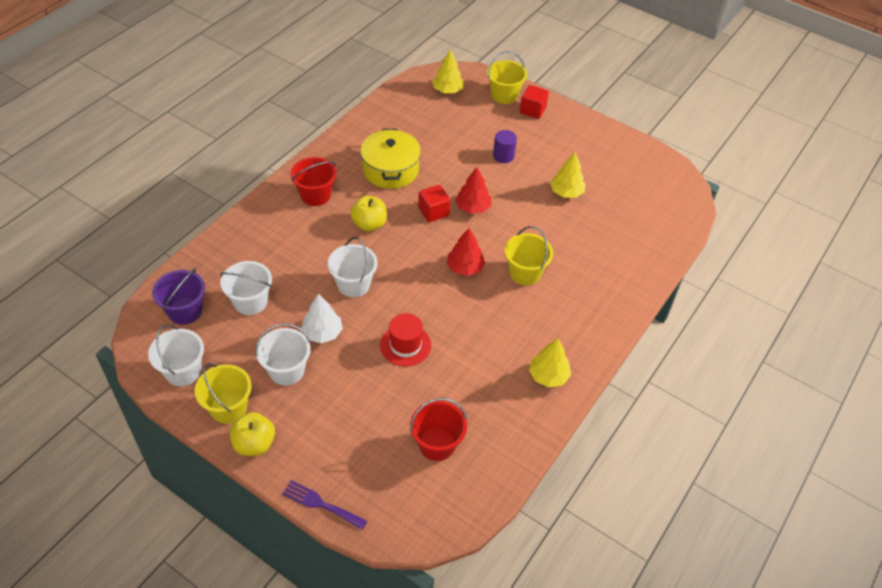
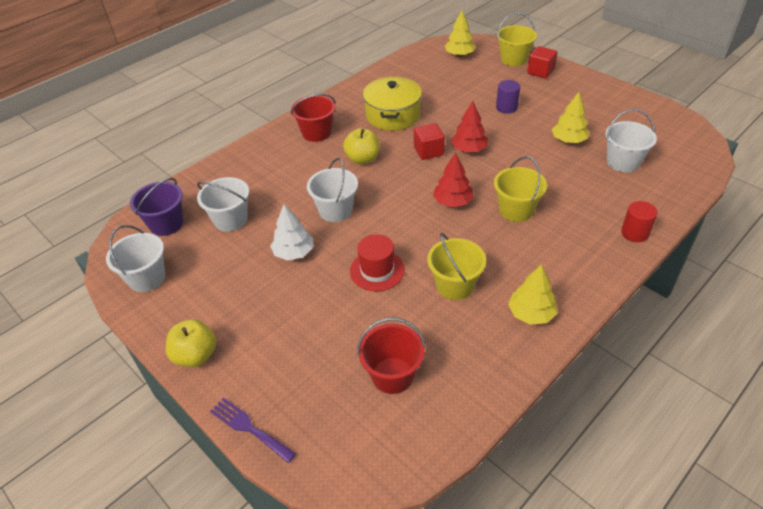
camera: 15 degrees right, 5 degrees down
yellow bucket [194,363,252,424] -> yellow bucket moved to [427,233,486,300]
white bucket [255,323,311,385] -> white bucket moved to [605,109,657,172]
none -> red cylinder [621,201,658,242]

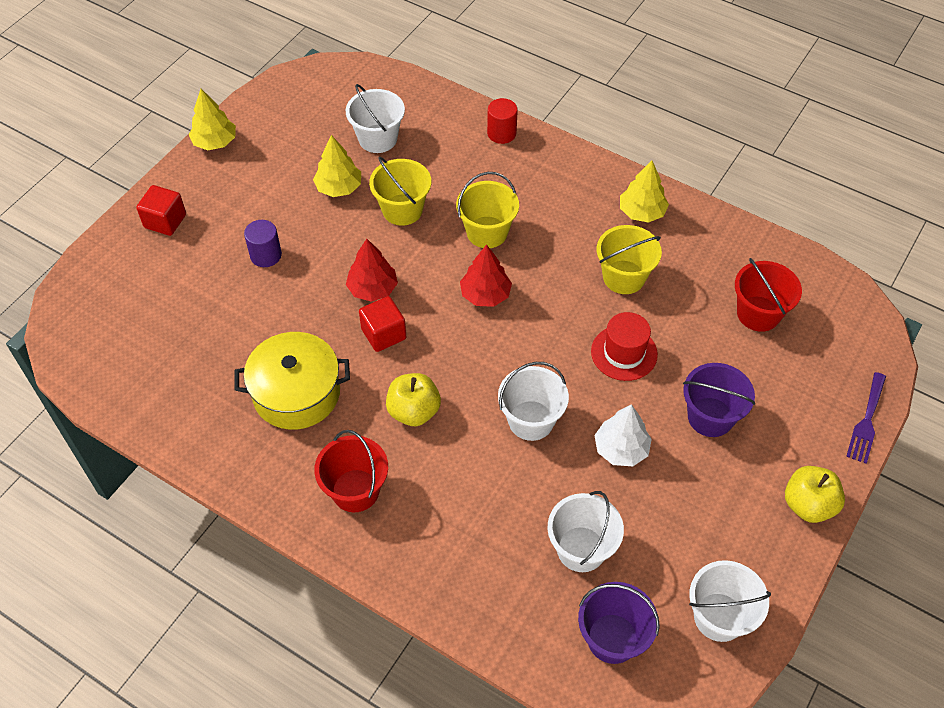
camera: 105 degrees left, 10 degrees up
yellow tree [445,10,476,57] -> yellow tree moved to [189,89,236,150]
yellow bucket [497,13,537,66] -> yellow bucket moved to [369,157,431,226]
none -> purple bucket [683,363,755,437]

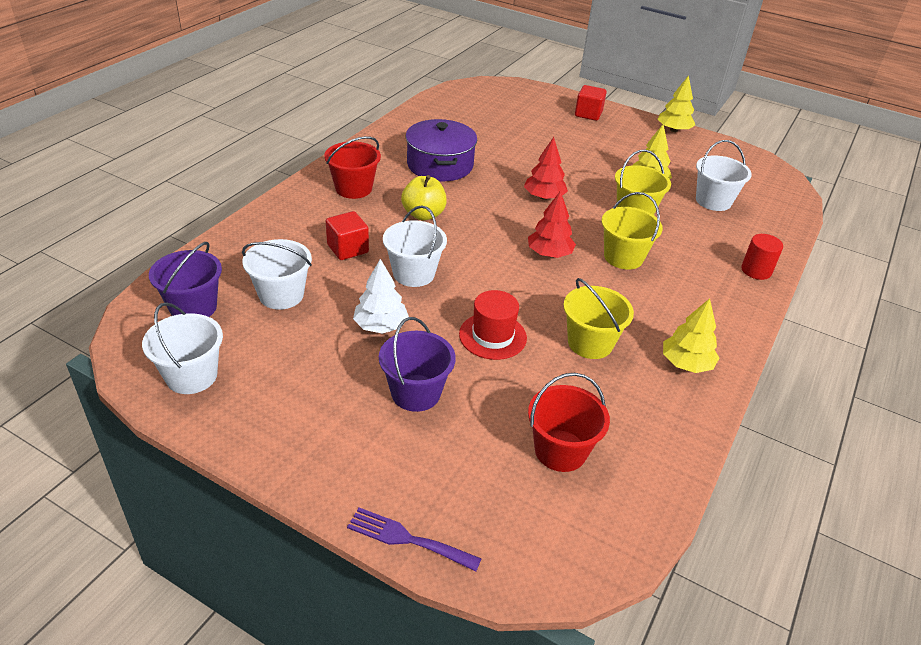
camera: 85 degrees right, 15 degrees down
yellow pot [234,332,350,430] -> purple pot [406,119,477,181]
purple cylinder [244,220,282,267] -> none
red cube [359,296,406,352] -> red cube moved to [326,211,369,260]
yellow apple [785,466,845,523] -> none

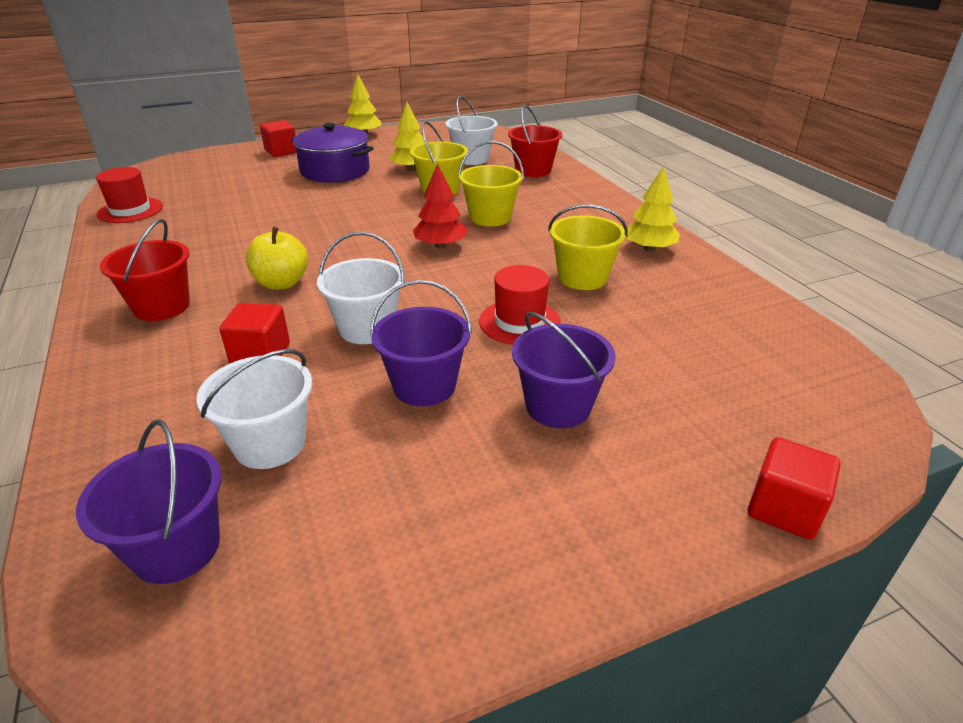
camera: 50 degrees left, 5 degrees down
white bucket [142,302,223,394] -> none
purple fork [347,508,482,572] -> red cube [747,437,841,540]
white tree [353,259,409,334] -> purple bucket [370,280,472,406]
purple pot [406,119,477,181] -> purple pot moved to [291,123,374,183]
red tree [524,137,568,200] -> none
red bucket [528,373,610,472] -> red bucket moved to [508,105,563,177]
red cylinder [741,234,783,280] -> none
none -> red hat [96,167,163,223]

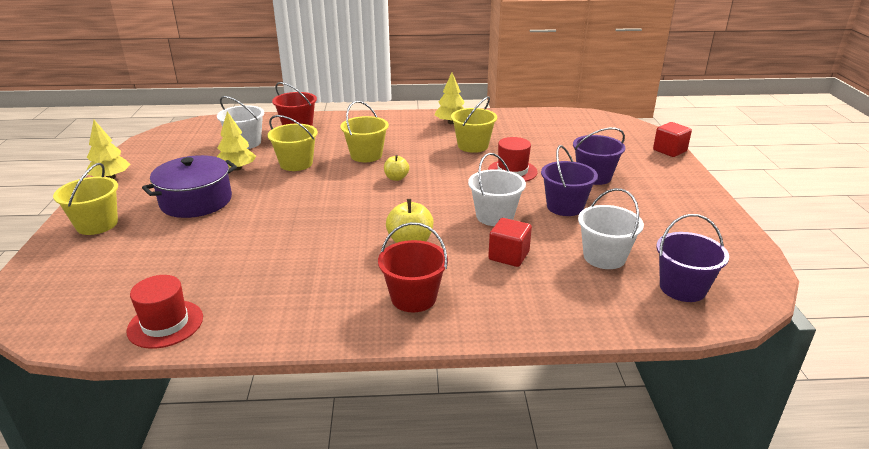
camera: 70 degrees left, 5 degrees down
red cube [260,120,296,157] -> yellow bucket [53,163,118,235]
red tree [413,164,468,248] -> yellow apple [384,155,409,181]

